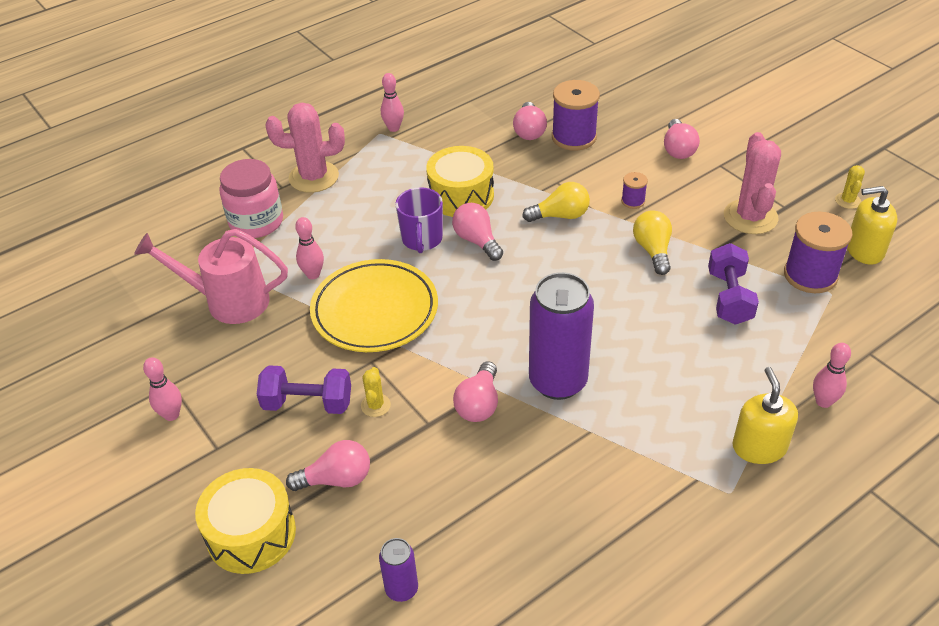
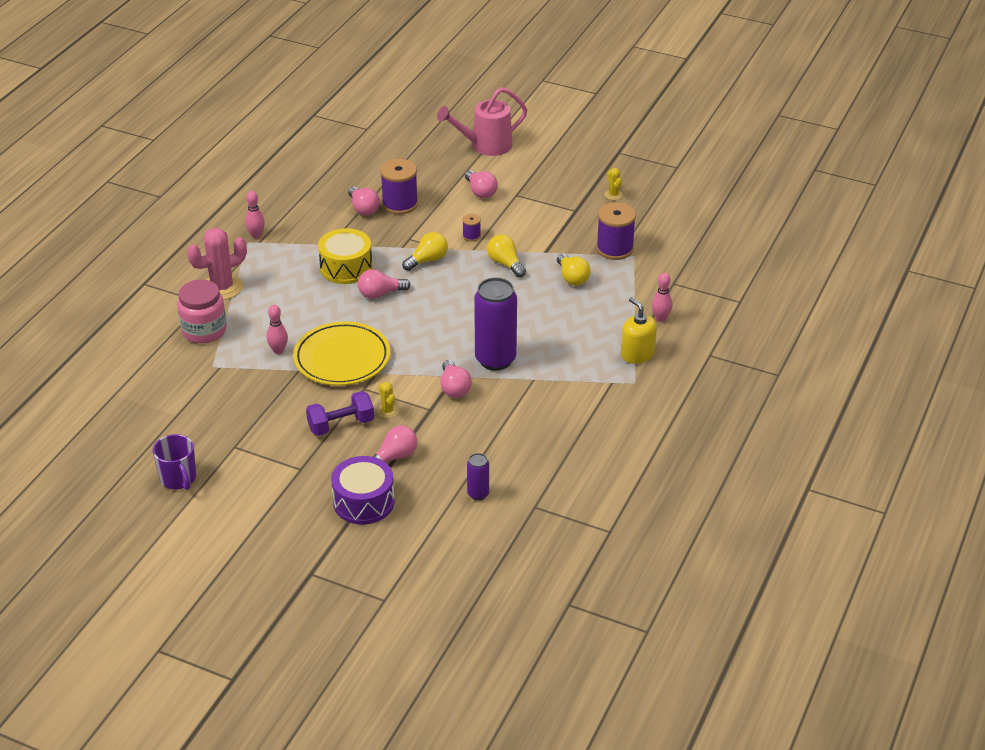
camera: 30 degrees left, 5 degrees down
pink watering can [134,229,288,324] -> pink watering can moved to [437,87,527,156]
pink bowling pin [143,357,182,421] -> none
yellow drum [195,468,296,574] -> purple drum [331,456,395,525]
purple mug [395,187,443,253] -> purple mug moved to [153,434,196,490]
pink light bulb [452,203,503,261] -> pink light bulb turned 45 degrees counterclockwise [358,269,411,299]
purple dumbbell [708,243,759,325] -> yellow light bulb [557,253,591,286]
pink cactus [724,132,781,234] -> none
yellow soap dispenser [847,186,897,265] -> none

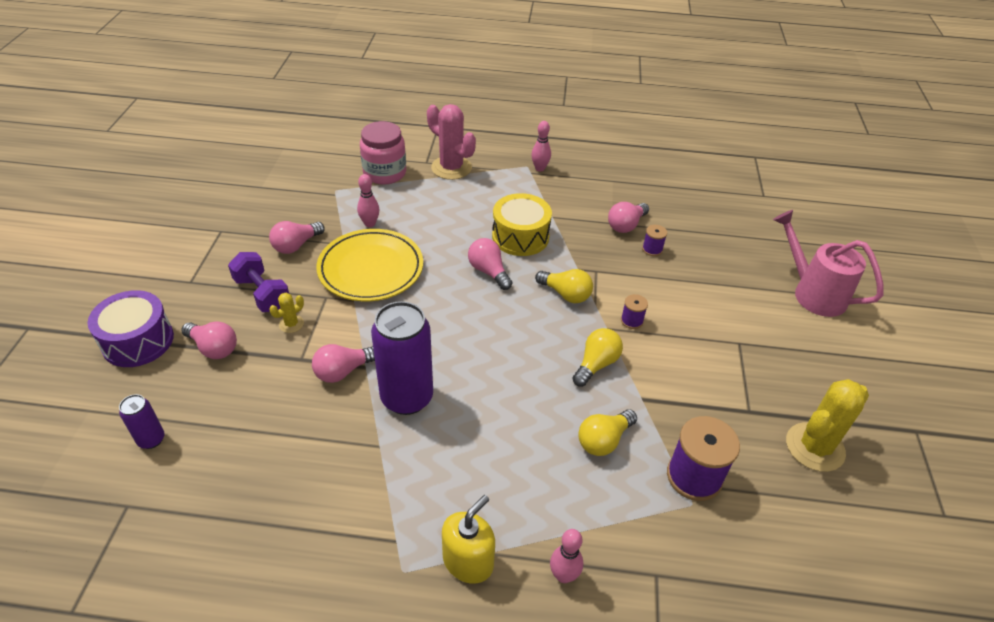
camera: 70 degrees right, 5 degrees up
purple mug [153,434,196,490] -> none
purple spool [380,159,418,214] -> purple spool [642,225,667,256], size x0.49
pink light bulb [465,170,498,198] -> pink light bulb moved to [269,221,325,254]
yellow cactus [605,168,623,200] -> yellow cactus [786,379,869,472], size x2.10

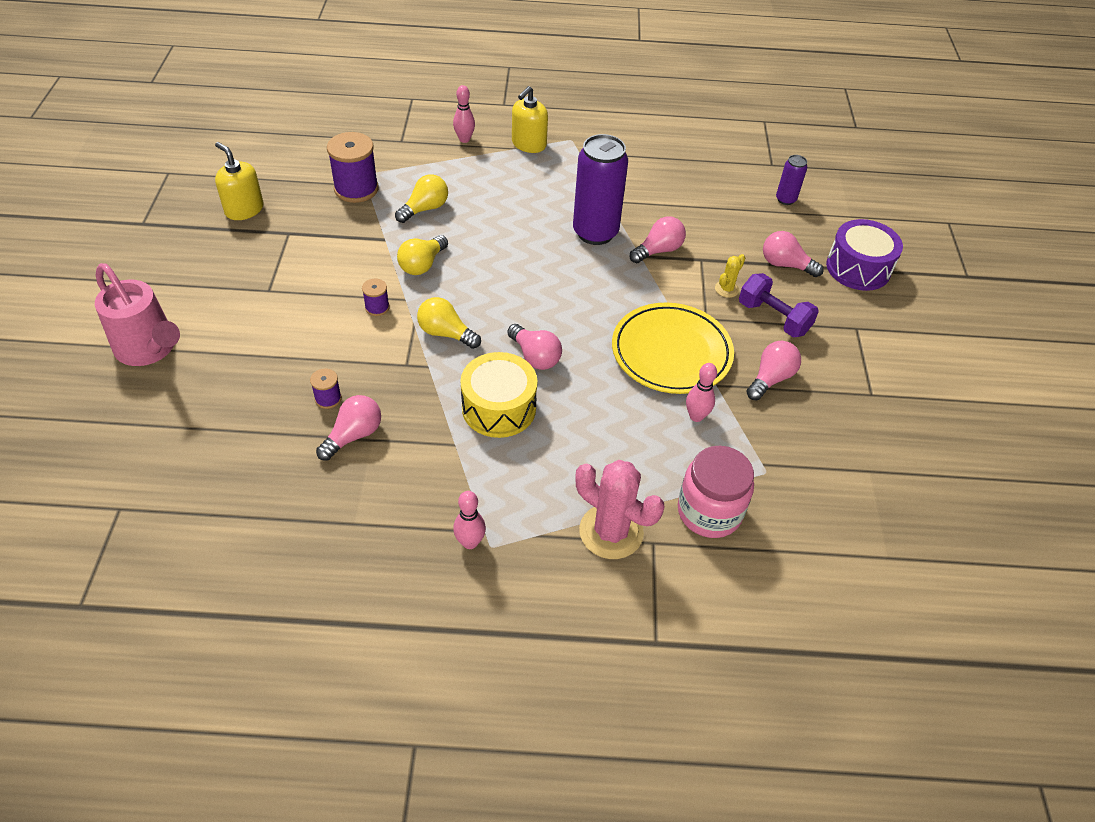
camera: 175 degrees right, 5 degrees up
yellow cactus [786,379,869,472] -> yellow soap dispenser [215,142,264,220]

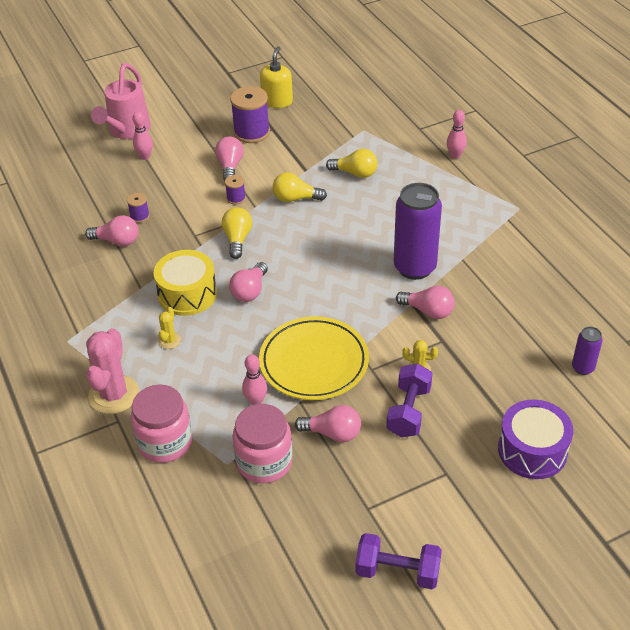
camera: 65 degrees right, 5 degrees down
purple spool [327,132,379,203] -> purple spool moved to [230,86,270,143]
pink bowling pin [453,491,486,549] -> pink bowling pin moved to [132,112,153,160]
yellow soap dispenser [512,86,548,153] -> none
pink light bulb [763,231,824,277] -> pink light bulb moved to [215,137,244,181]
none -> yellow cactus [158,307,181,349]
none -> pink jar [233,404,293,483]
none -> purple dumbbell [355,533,442,589]

